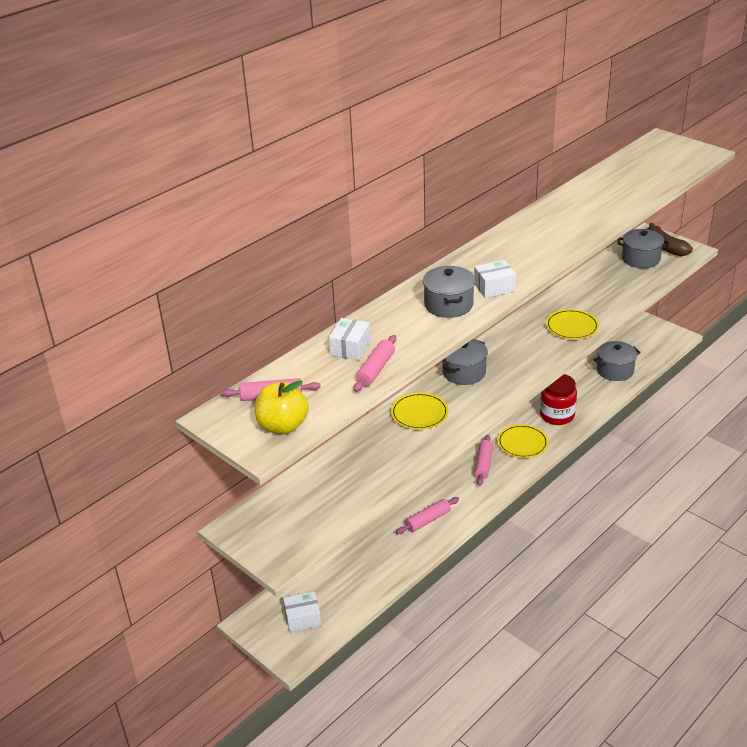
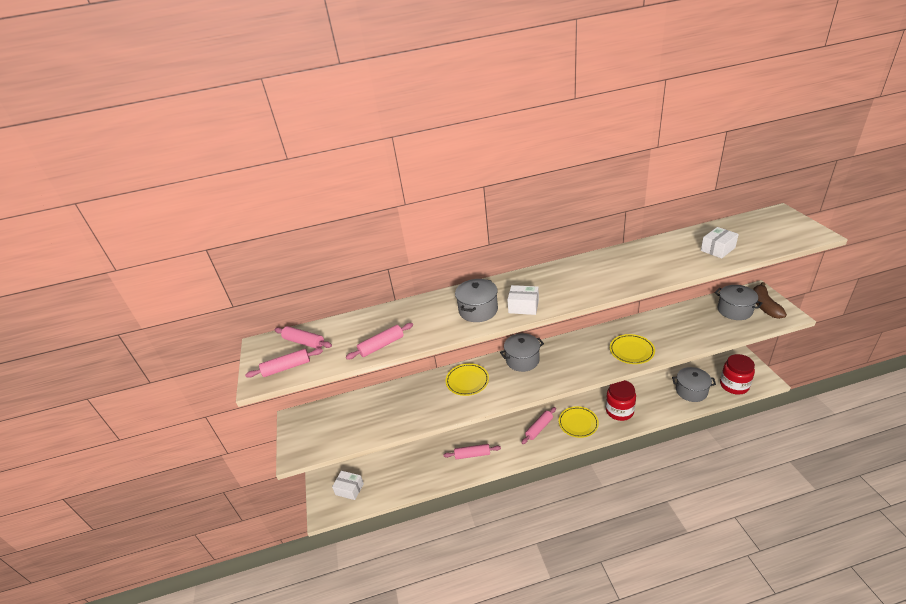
camera: 35 degrees right, 0 degrees up
yellow apple [255,380,309,435] -> pink rolling pin [245,348,323,378]
white box [329,318,371,360] -> white box moved to [701,227,739,258]
none -> red jar [720,354,755,395]

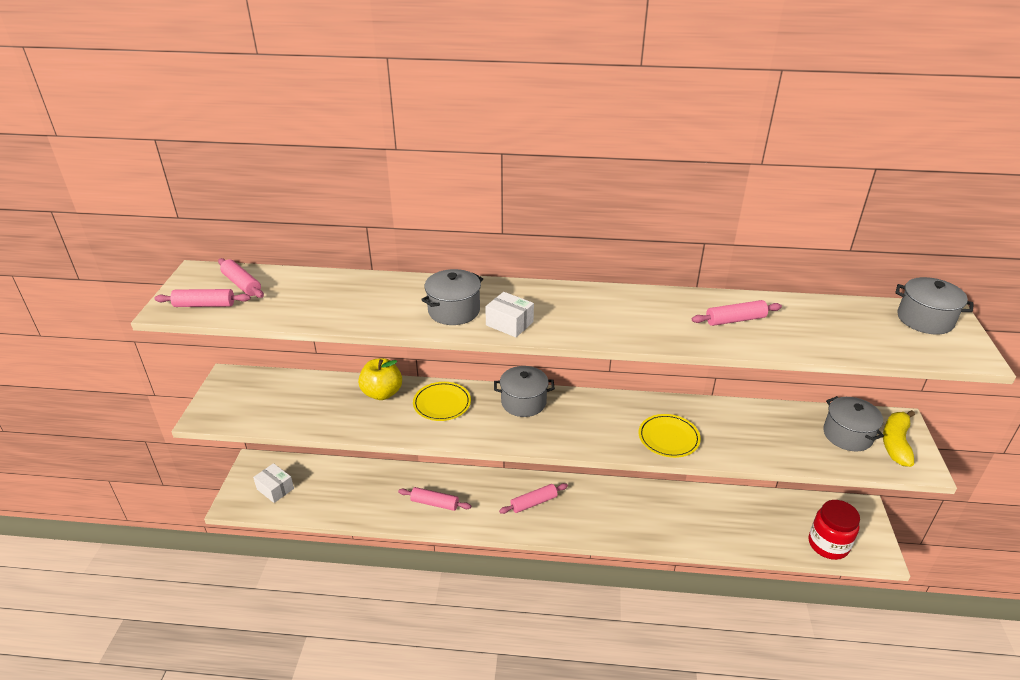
camera: 15 degrees right, 0 degrees up
pink rolling pin [346,323,413,360] -> pink rolling pin moved to [692,300,782,326]
yellow plate [559,406,599,438] -> none
red jar [606,380,636,421] -> none
grey pot [672,367,716,402] -> grey pot moved to [895,277,974,334]
white box [701,227,739,258] -> none
brown banana [753,282,787,319] -> yellow banana [883,410,915,467]
none -> yellow apple [358,358,402,400]

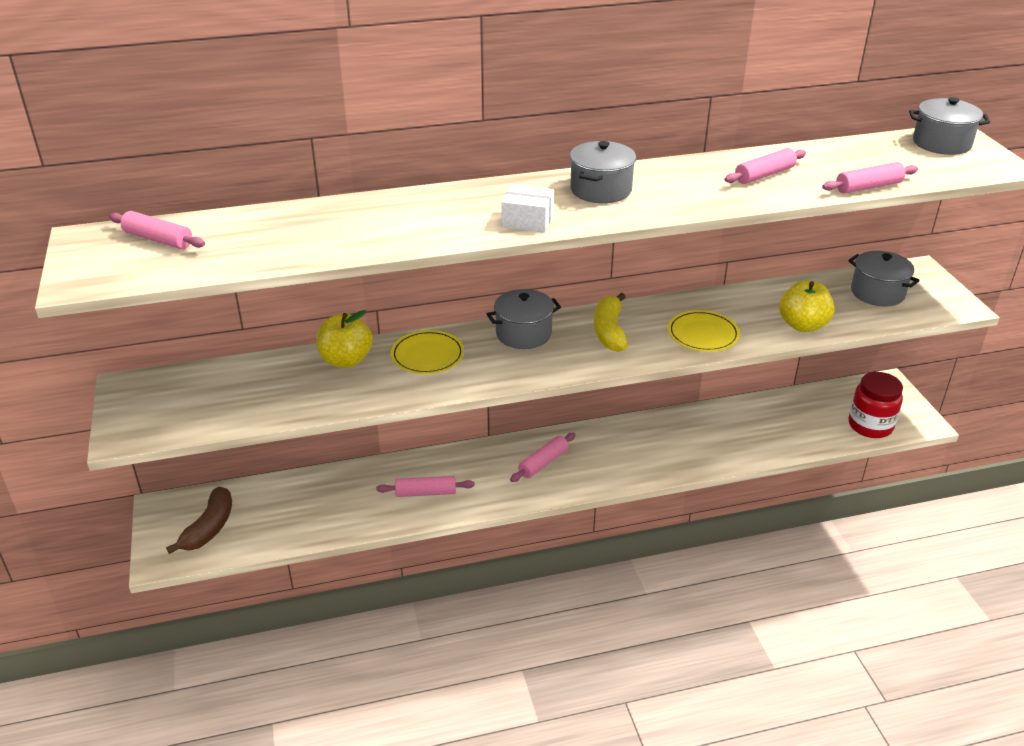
camera: 20 degrees left, 0 degrees up
pink rolling pin [154,289,251,307] -> pink rolling pin moved to [822,162,918,194]
white box [253,463,294,503] -> brown banana [166,487,232,554]
grey pot [421,269,483,325] -> grey pot moved to [570,141,636,203]
yellow banana [883,410,915,467] -> yellow banana moved to [594,293,628,352]
none -> yellow apple [779,280,835,332]

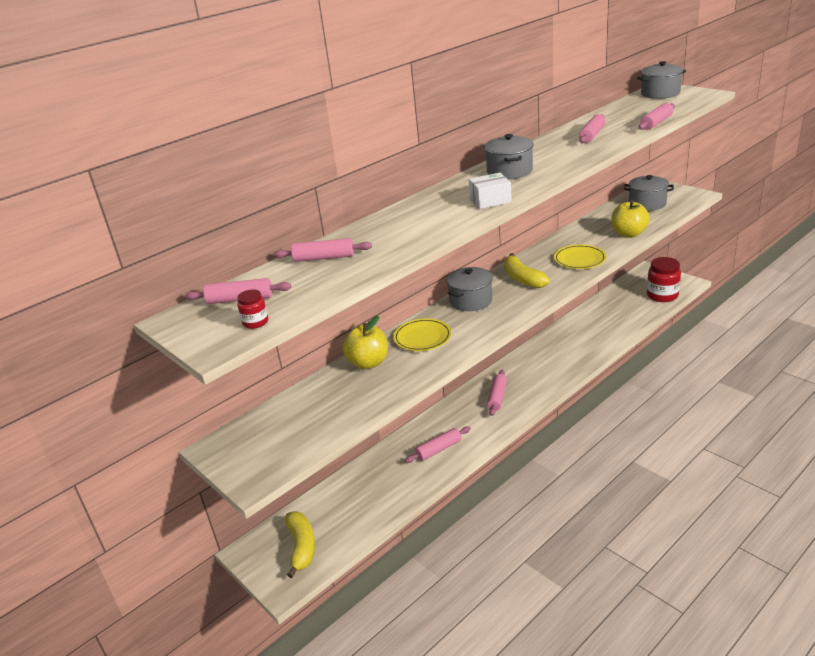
camera: 25 degrees left, 5 degrees down
brown banana [166,487,232,554] -> yellow banana [285,511,315,578]
none -> red jar [237,289,268,329]
none -> pink rolling pin [273,238,372,262]

